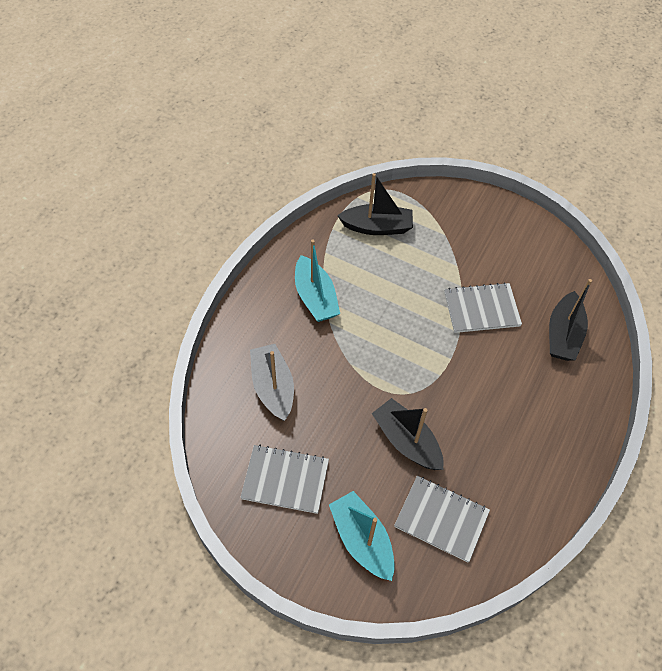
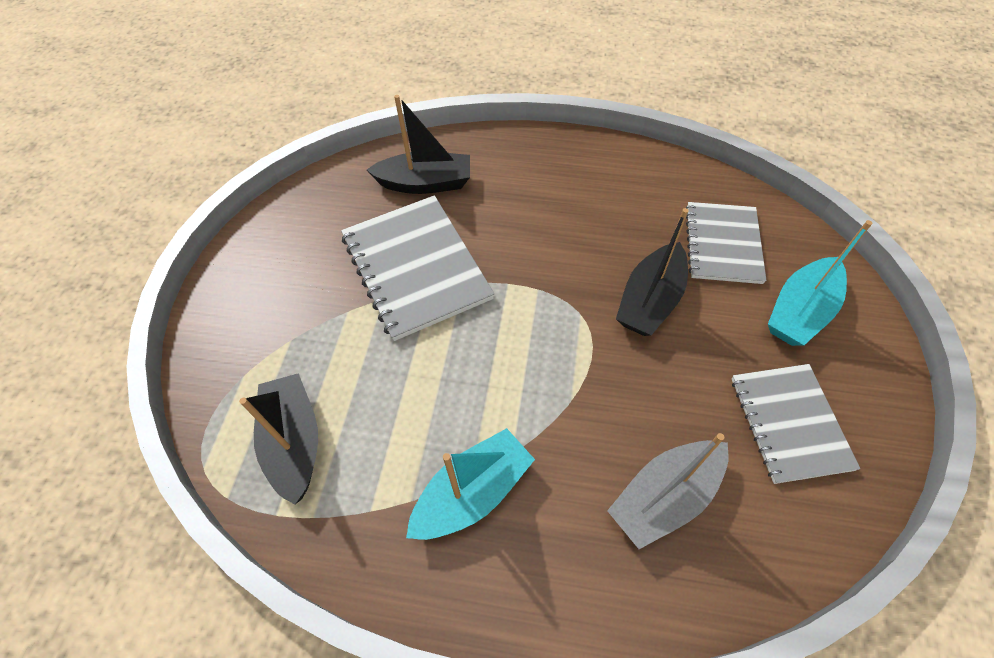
camera: 105 degrees left, 0 degrees up
grey notebook [444,282,522,333] -> grey notebook [341,195,494,341], size x1.50

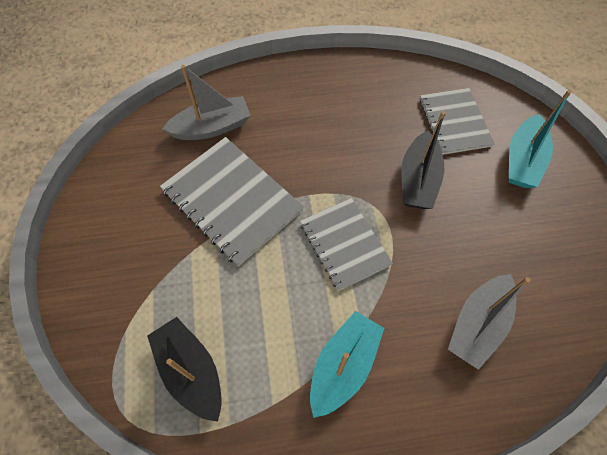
camera: 20 degrees left, 5 degrees up
black boat [367,95,470,194] -> grey boat [162,65,251,140]
grey notebook [732,364,860,484] -> grey notebook moved to [300,198,393,291]

